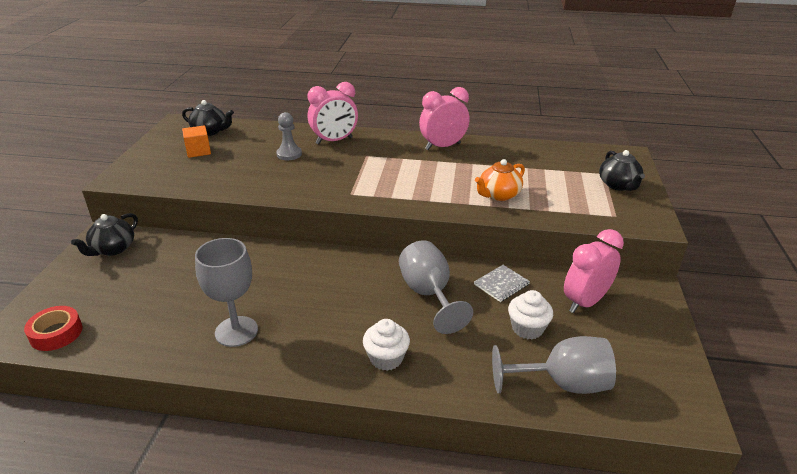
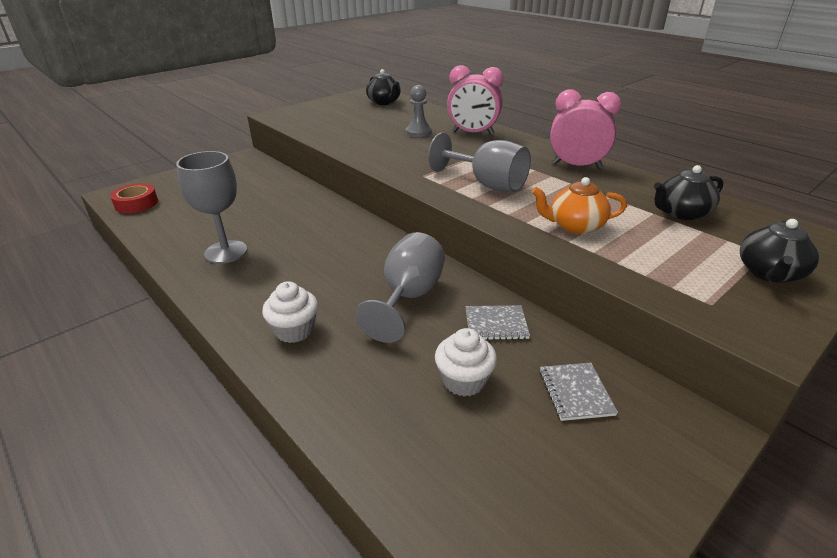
camera: 40 degrees right, 0 degrees up
black teapot [71,213,138,256] -> black teapot moved to [654,165,724,220]
orange cube [182,125,211,158] -> none
grey goblet [492,336,616,394] -> grey goblet moved to [428,133,531,192]
pink clock [564,229,624,313] -> grey notebook [539,363,618,421]

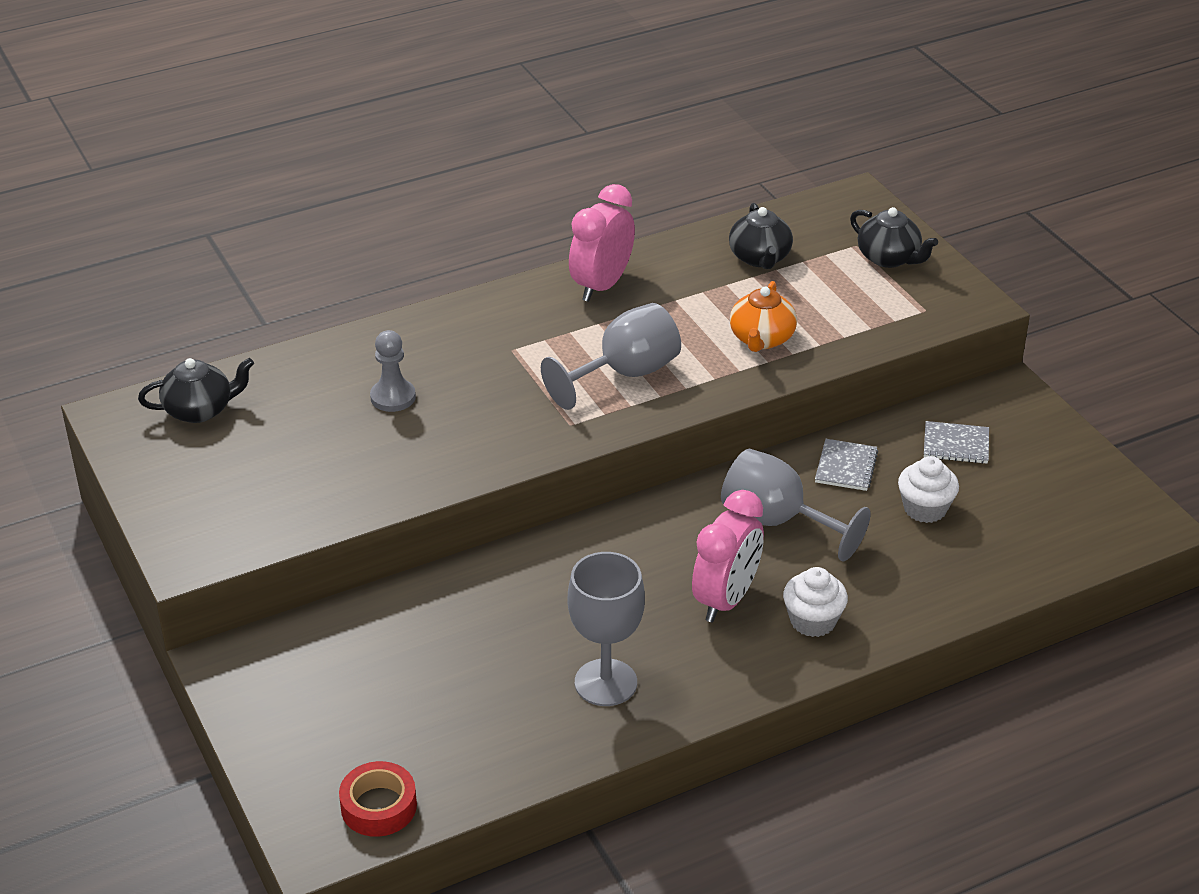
camera: 75 degrees left, 5 degrees up
pink clock [447,65,503,135] -> pink clock moved to [692,490,764,623]

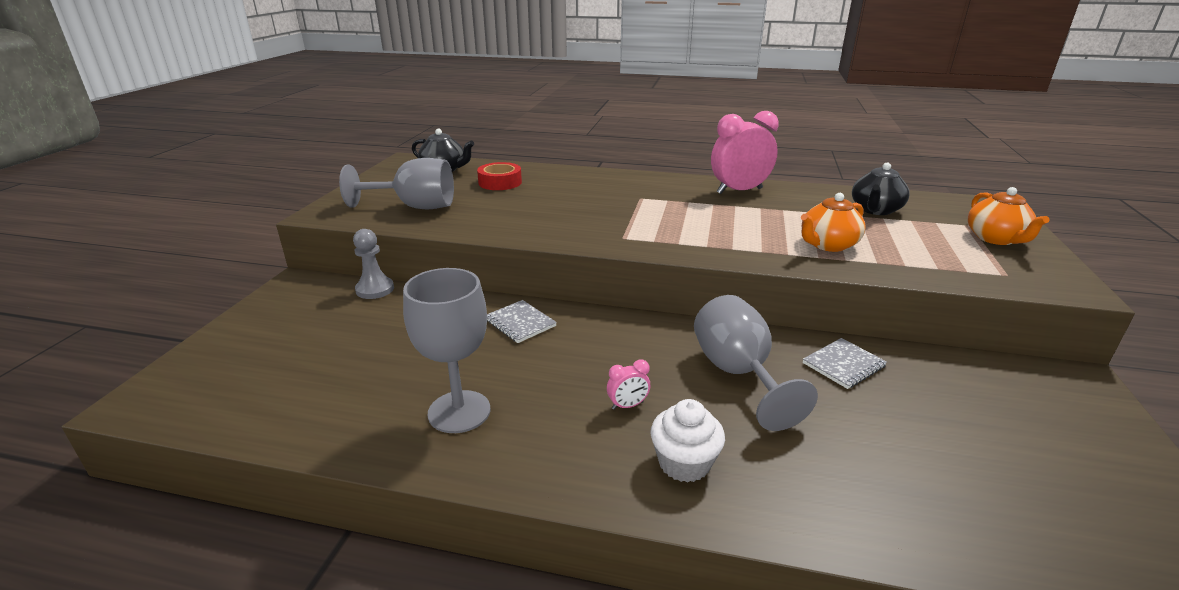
camera: 40 degrees right, 10 degrees down
red tape [339,761,417,837] -> red tape moved to [477,162,522,190]
grey pawn [370,330,416,412] -> grey pawn moved to [353,229,394,299]
grey goblet [541,303,681,410] -> grey goblet moved to [339,158,454,209]
pink clock [692,490,764,623] -> pink clock [607,359,650,410], size x0.43
black teapot [850,207,938,268] -> orange teapot [968,187,1050,245]
white cupcake [898,456,959,523] -> none
grey notebook [924,421,989,464] -> grey notebook moved to [487,300,557,343]

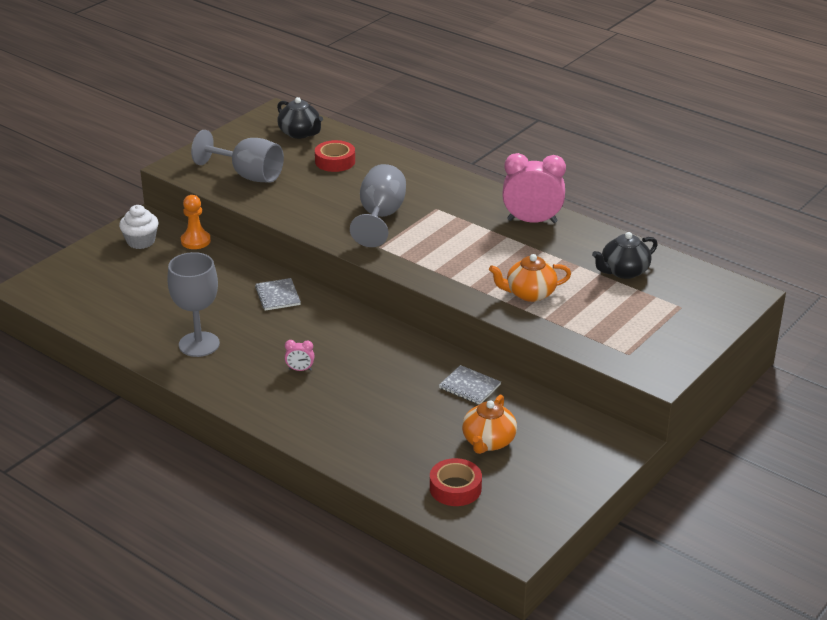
camera: 25 degrees right, 5 degrees up
grey pawn [353,229,394,299] -> orange pawn [181,195,211,249]
white cupcake [650,399,725,483] -> white cupcake moved to [119,205,158,249]
grey goblet [694,295,818,431] -> grey goblet moved to [350,164,406,247]
grey notebook [803,338,887,389] -> grey notebook turned 45 degrees clockwise [439,365,501,404]
orange teapot [968,187,1050,245] -> orange teapot moved to [462,395,517,454]
none -> red tape [430,458,482,506]

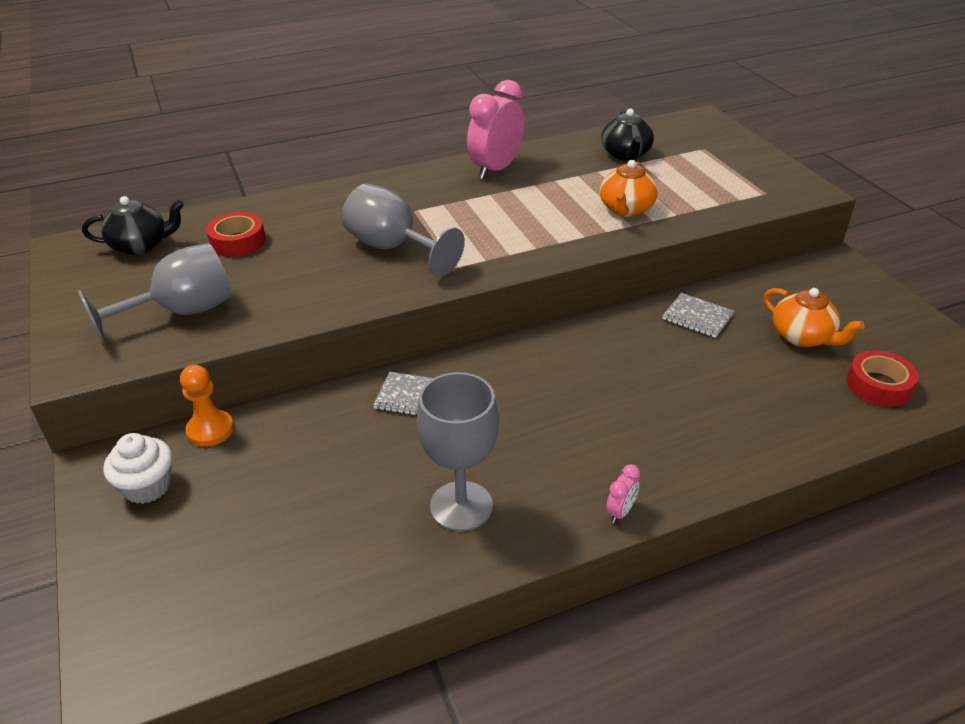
camera: 60 degrees left, 5 degrees up
pink clock [285,340,315,371] -> pink clock moved to [606,464,640,523]
grey notebook [439,365,501,404] -> grey notebook turned 60 degrees clockwise [662,293,734,338]

